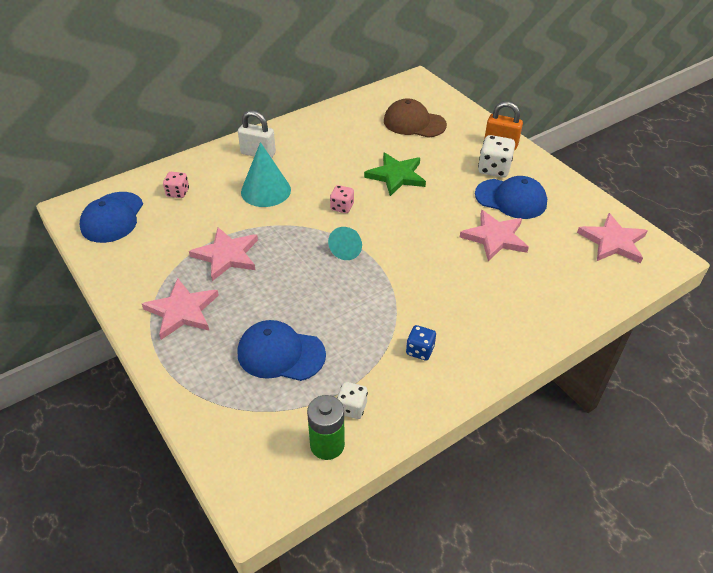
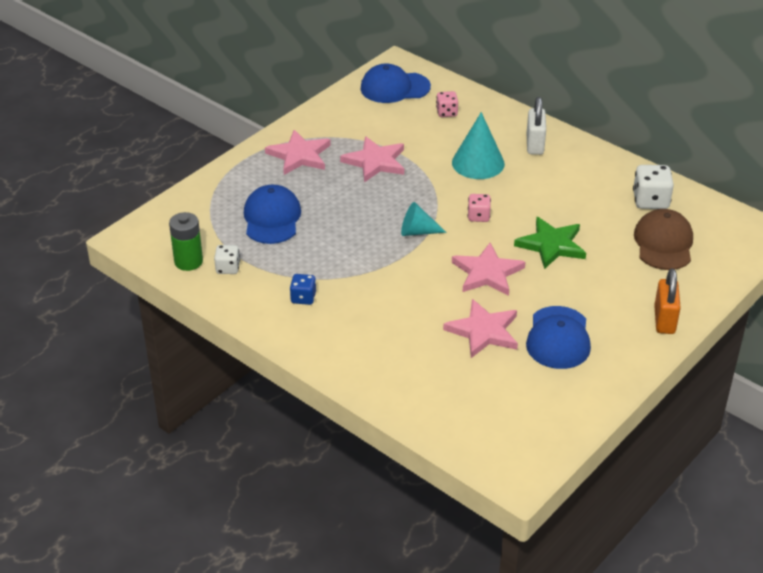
camera: 75 degrees right, 5 degrees down
white dice [478,135,515,178] -> white dice moved to [633,165,674,209]
pink star [577,213,648,263] -> pink star moved to [452,243,526,296]

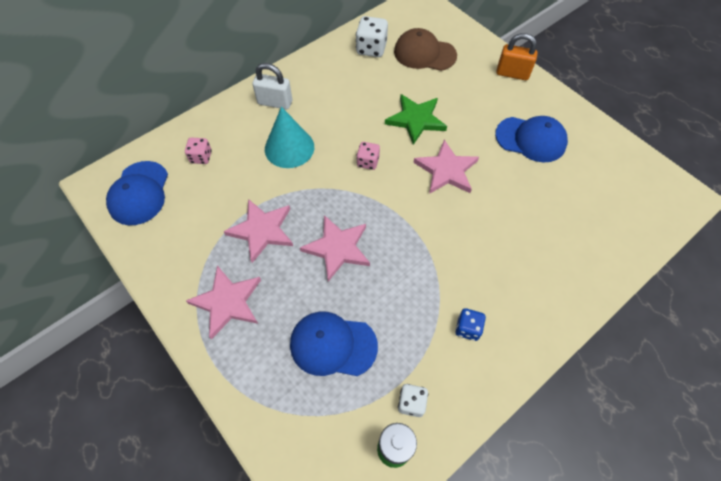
camera: 80 degrees left, 20 degrees up
turquoise cone [401,202,447,236] -> none
pink star [443,299,518,358] -> pink star moved to [300,215,370,282]

